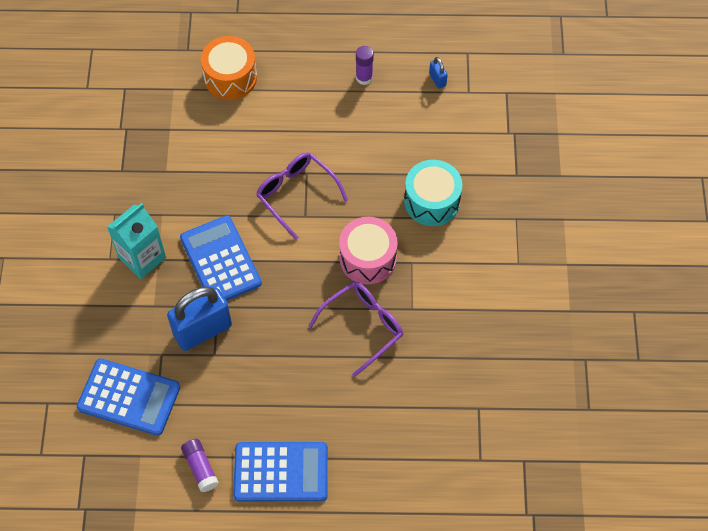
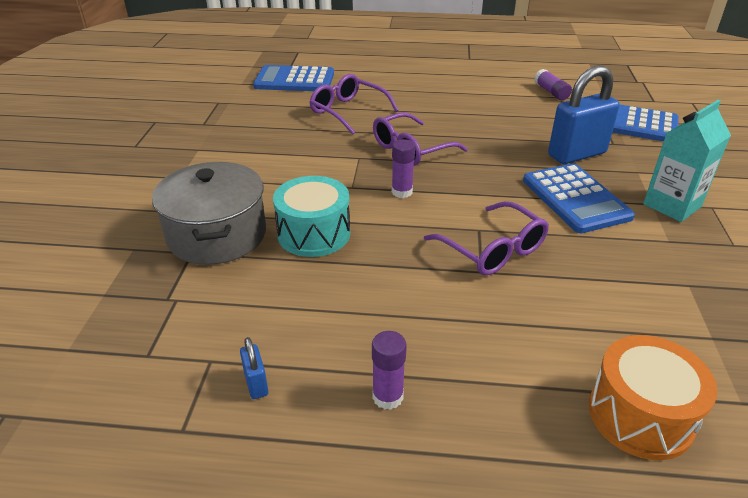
camera: 175 degrees left, 25 degrees down
blue calculator [233,442,328,502] -> blue calculator moved to [253,65,334,91]
pink drum [339,217,398,284] -> purple glue stick [392,139,415,198]
none -> grey pot [152,162,266,265]
none -> purple glasses [310,74,399,135]

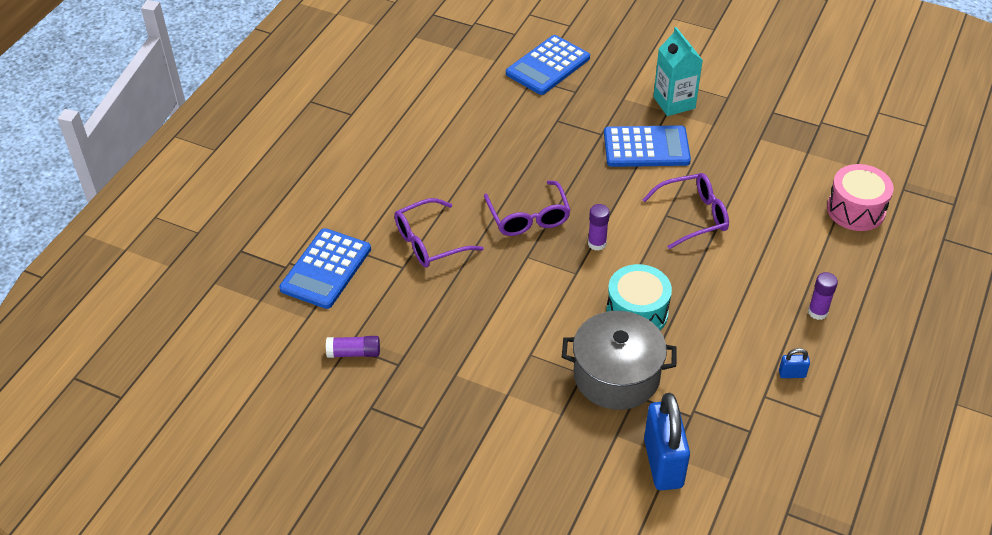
camera: 70 degrees left, 10 degrees up
purple glue stick [534,69,572,100] -> purple glue stick moved to [326,336,380,358]
blue padlock [548,66,620,164] -> blue padlock moved to [644,393,690,490]
orange drum [589,335,717,460] -> pink drum [827,164,894,231]

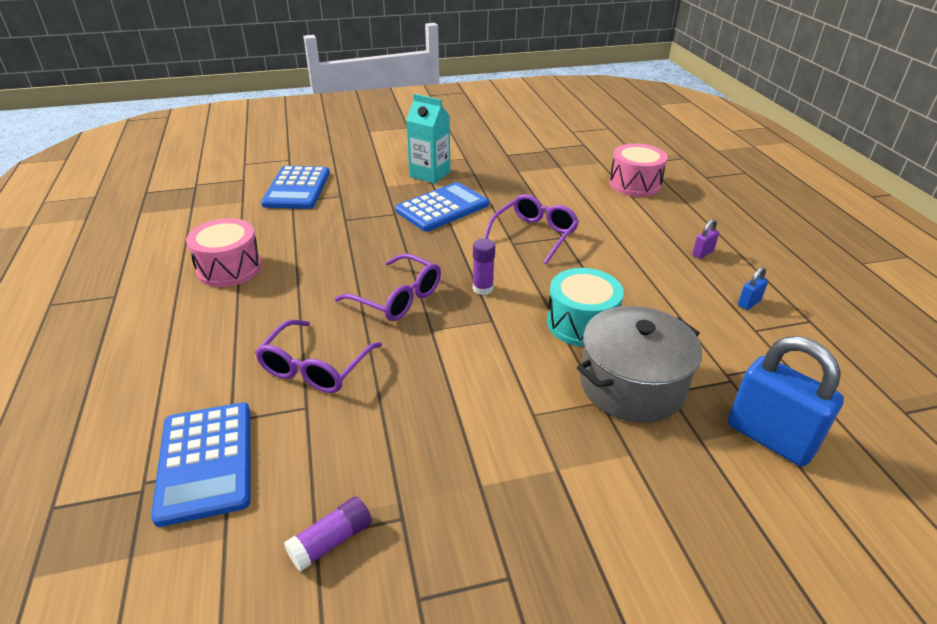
camera: 40 degrees left, 10 degrees down
purple glue stick [808,272,838,320] -> purple padlock [692,219,719,259]
none -> pink drum [186,218,262,287]

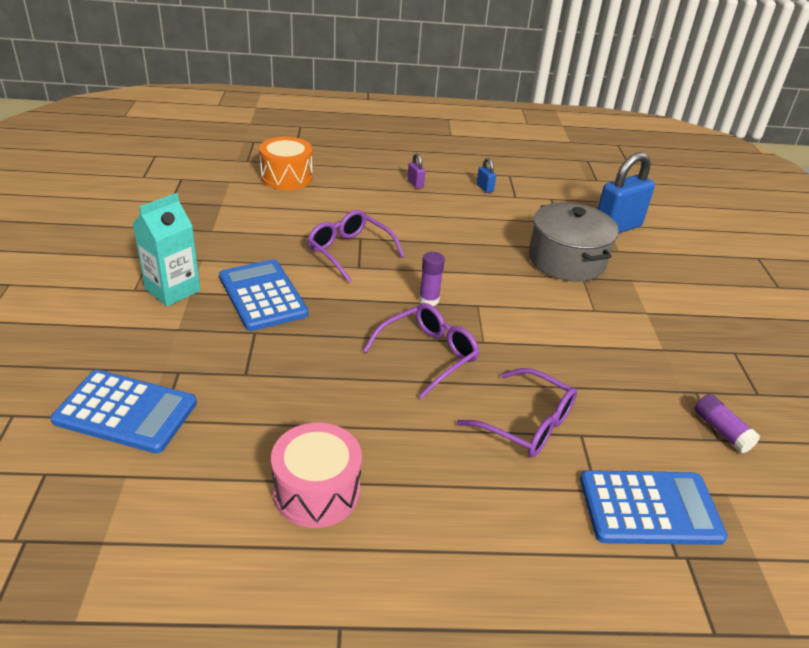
camera: 80 degrees left, 0 degrees up
turquoise drum [547,268,624,347] -> none
pink drum [609,143,668,197] -> orange drum [259,137,313,190]

